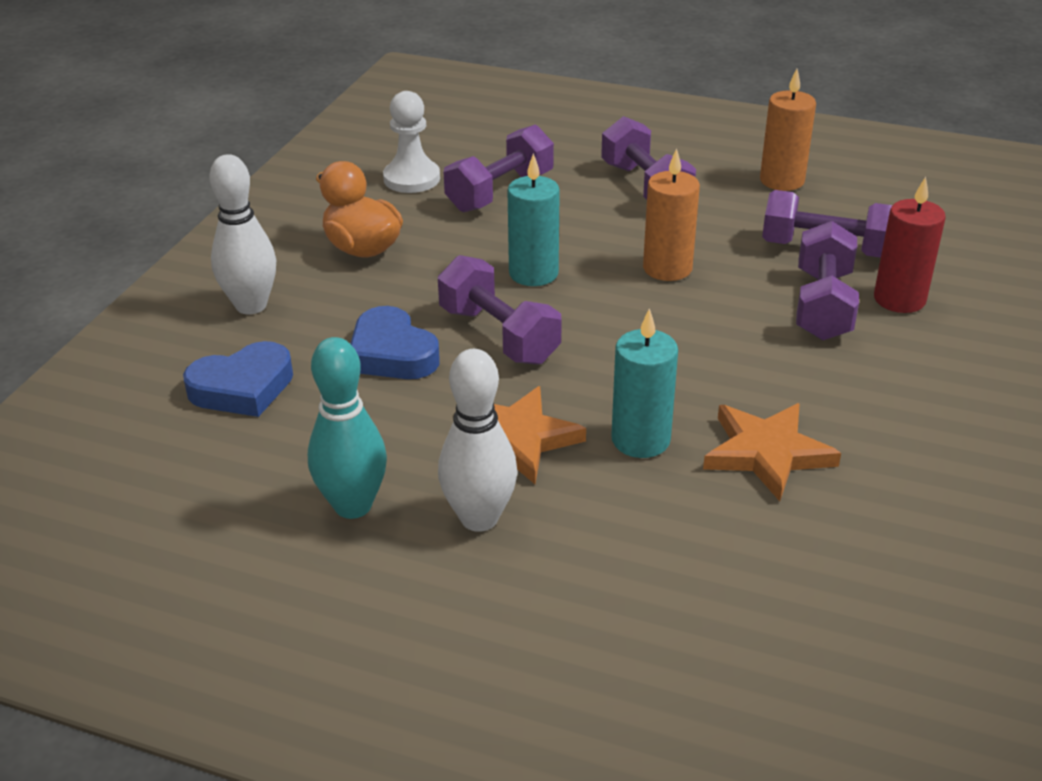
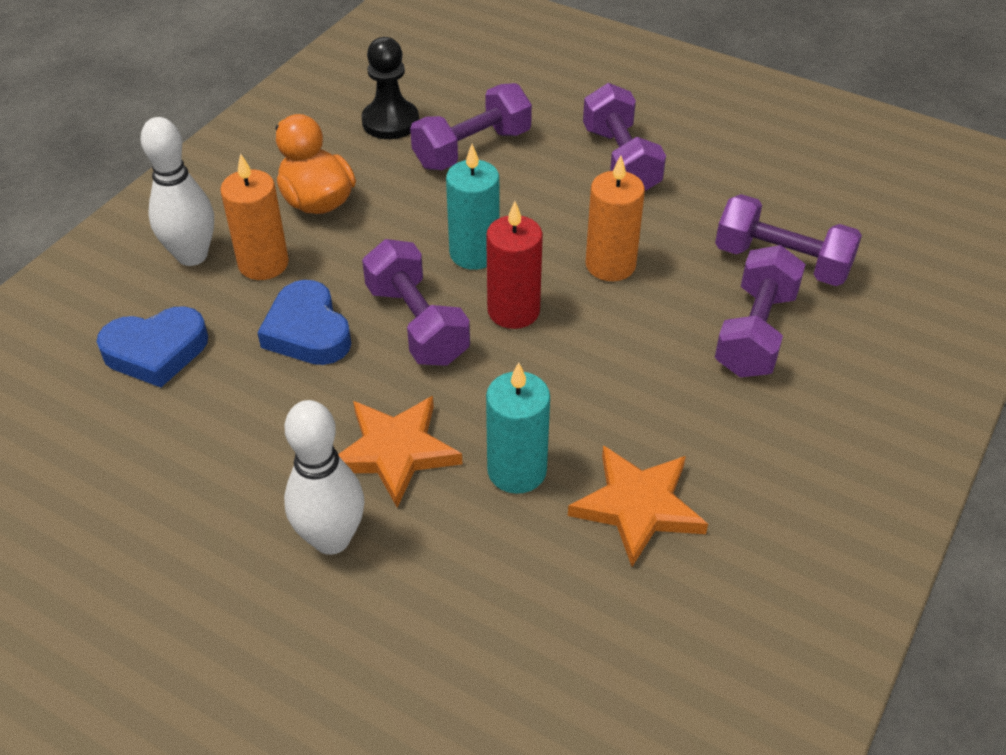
camera: 10 degrees right, 10 degrees up
turquoise bowling pin [308,337,387,519] -> none
white pawn [383,91,440,193] -> black pawn [361,37,419,139]
orange candle [760,69,816,191] -> orange candle moved to [220,153,289,280]
red candle [874,176,946,313] -> red candle moved to [486,201,543,329]

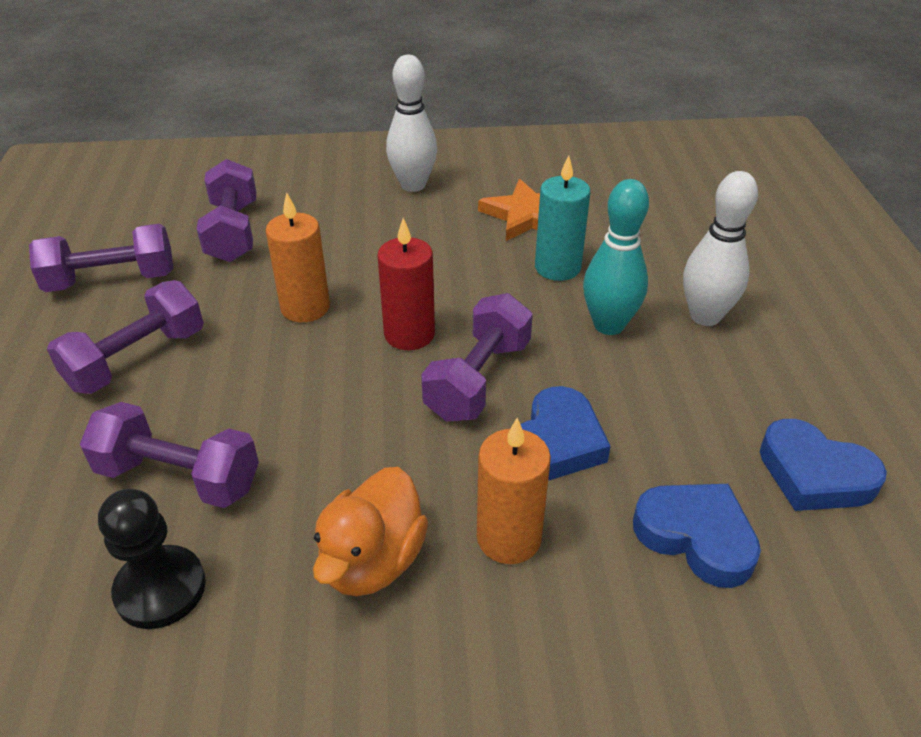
camera: 125 degrees left, 5 degrees down
white bowling pin [141,117,214,266] -> white bowling pin moved to [386,55,437,192]
orange star [338,396,462,508] -> turquoise bowling pin [583,179,649,335]
turquoise candle [446,144,499,270] -> none
purple dumbbell [715,245,806,377] -> purple dumbbell moved to [29,224,174,292]
none -> blue heart [760,419,887,511]

